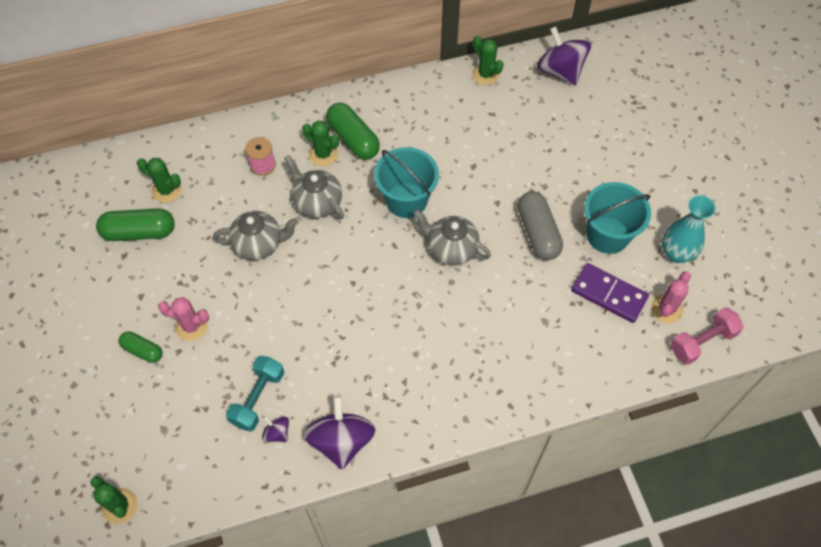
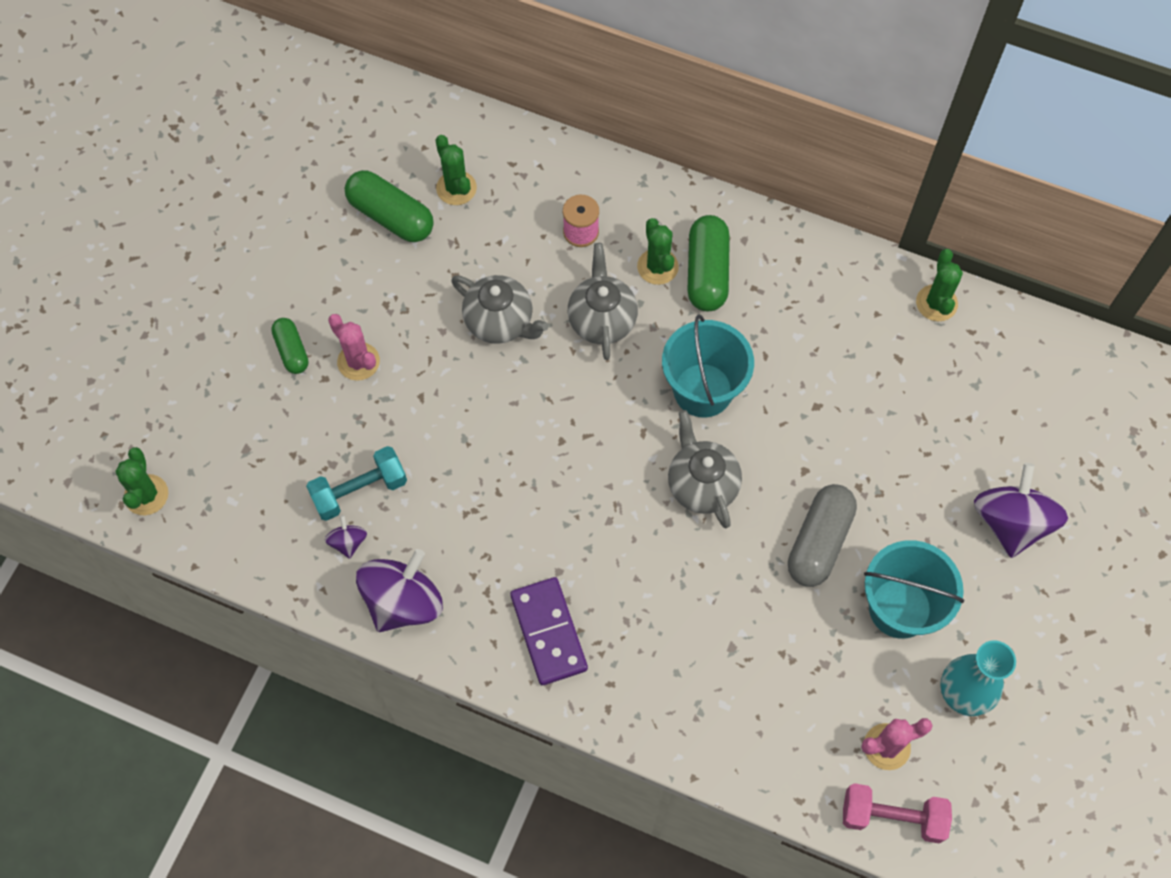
camera: 40 degrees right, 5 degrees up
purple spinning top [537,26,591,86] -> purple spinning top moved to [974,463,1068,558]
purple domino [571,263,649,323] -> purple domino moved to [510,577,588,685]

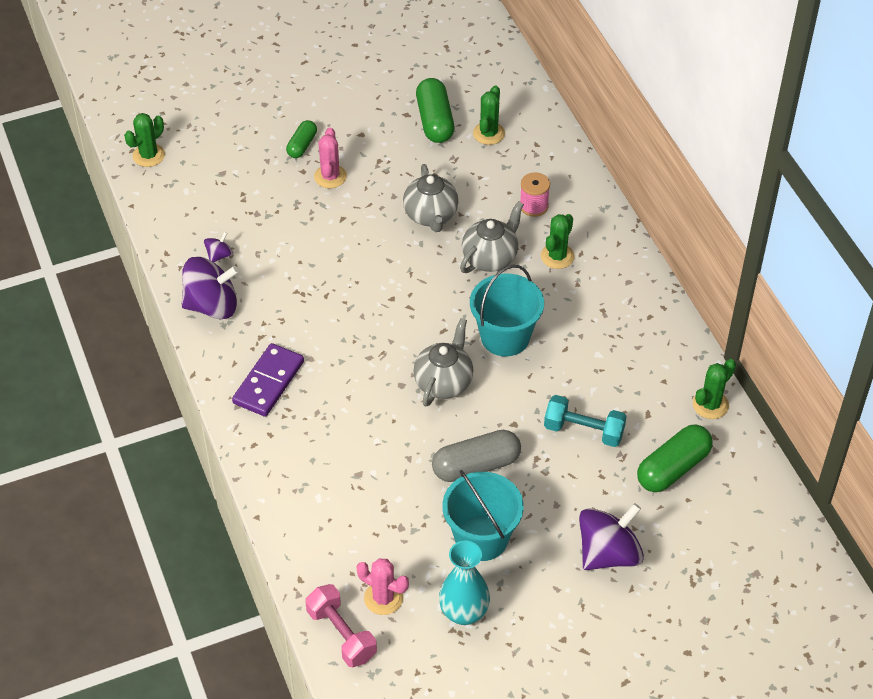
camera: 45 degrees right, 15 degrees down
turquoise dumbbell [306,446,407,521] -> turquoise dumbbell moved to [544,395,627,447]
green capsule [688,215,730,311] -> green capsule moved to [637,425,713,492]

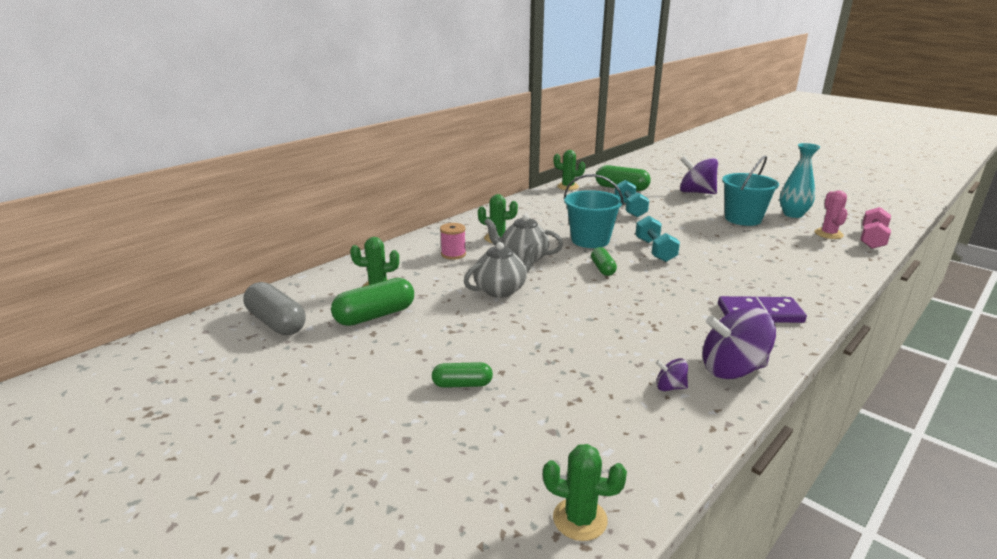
camera: 115 degrees left, 25 degrees down
purple spinning top [181,257,239,319] -> purple spinning top turned 60 degrees counterclockwise [702,307,776,379]
pink cactus [314,128,347,188] -> none
grey teapot [414,318,473,407] -> turquoise dumbbell [635,216,680,262]
grey capsule [432,430,521,482] -> grey capsule moved to [243,282,305,335]
none -> green capsule [591,247,617,276]

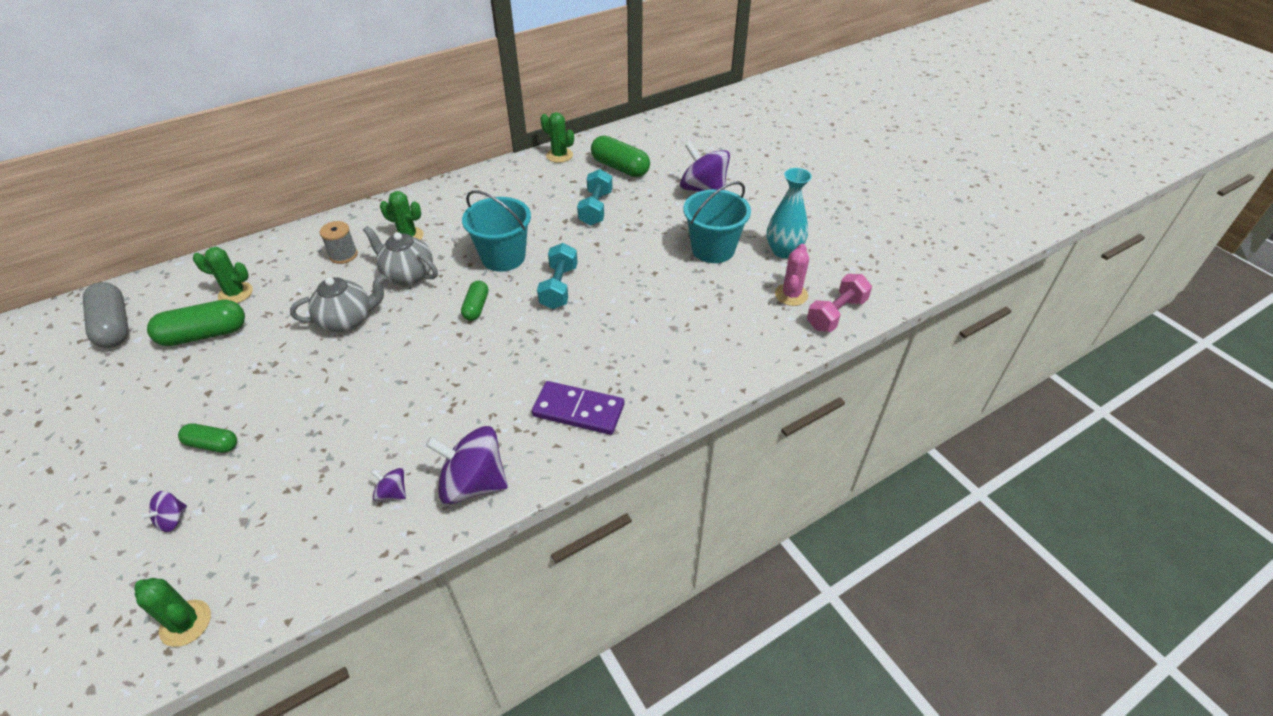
camera: 15 degrees right, 20 degrees up
pink spool [440,223,466,260] -> grey spool [320,221,358,264]
none -> purple spinning top [141,491,187,532]

